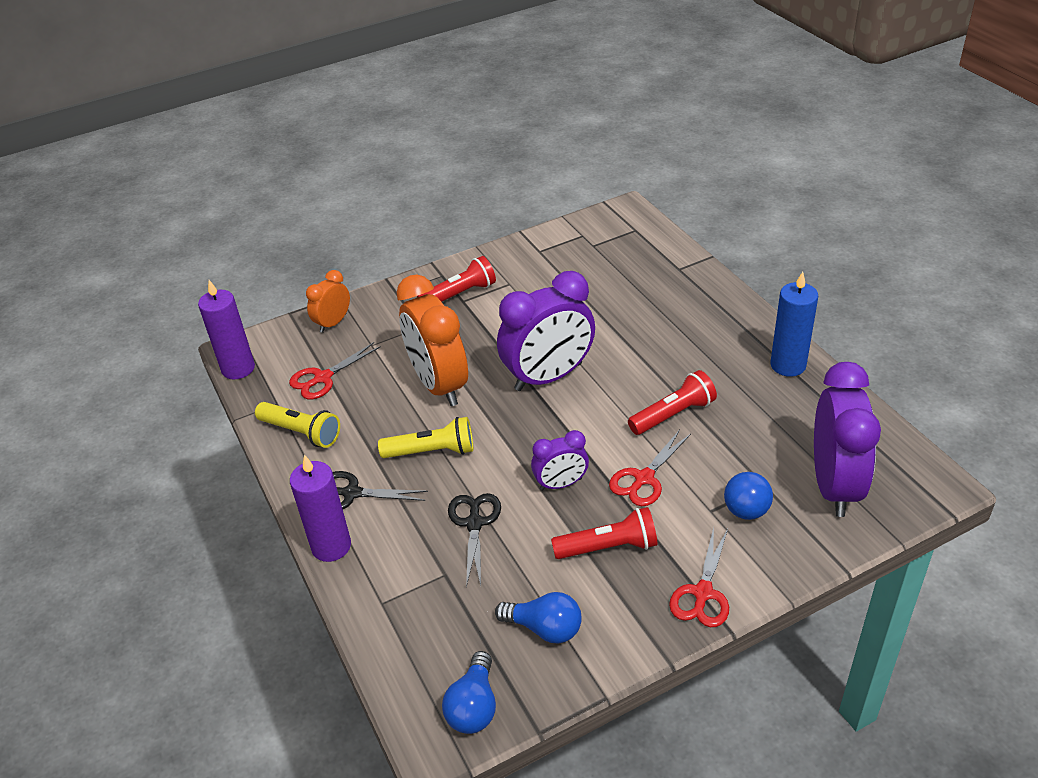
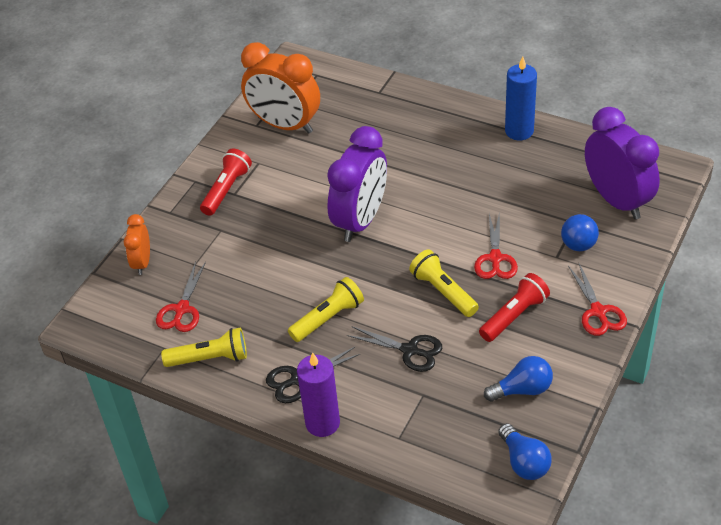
camera: 35 degrees left, 5 degrees up
purple candle [198,280,255,380] -> none
orange clock [396,274,468,406] -> orange clock moved to [241,42,320,134]
black scissors [448,493,501,587] -> black scissors turned 150 degrees clockwise [347,326,442,372]
purple clock [531,430,589,490] -> yellow flashlight [409,249,479,317]
red flashlight [628,370,717,435] -> none

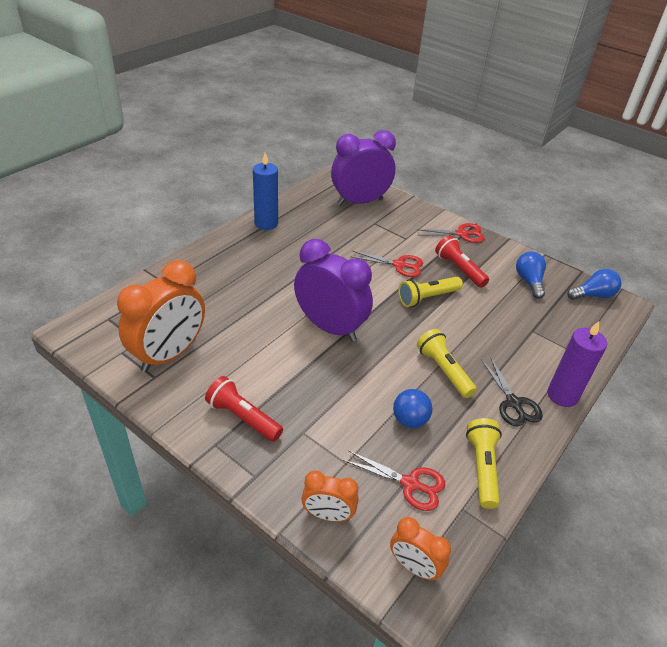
camera: 85 degrees left, 5 degrees down
black scissors [347,326,442,372] -> none
blue ball [561,214,599,251] -> blue ball moved to [393,389,432,428]
none -> orange clock [390,517,451,581]

